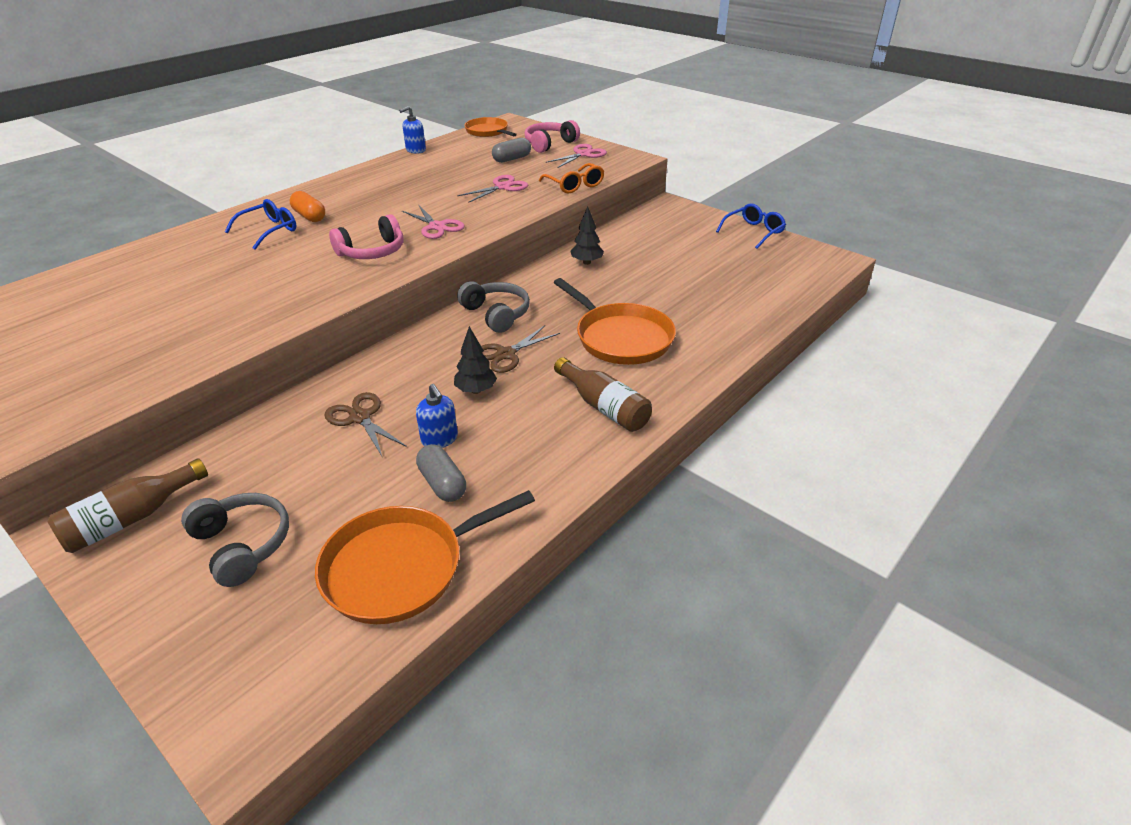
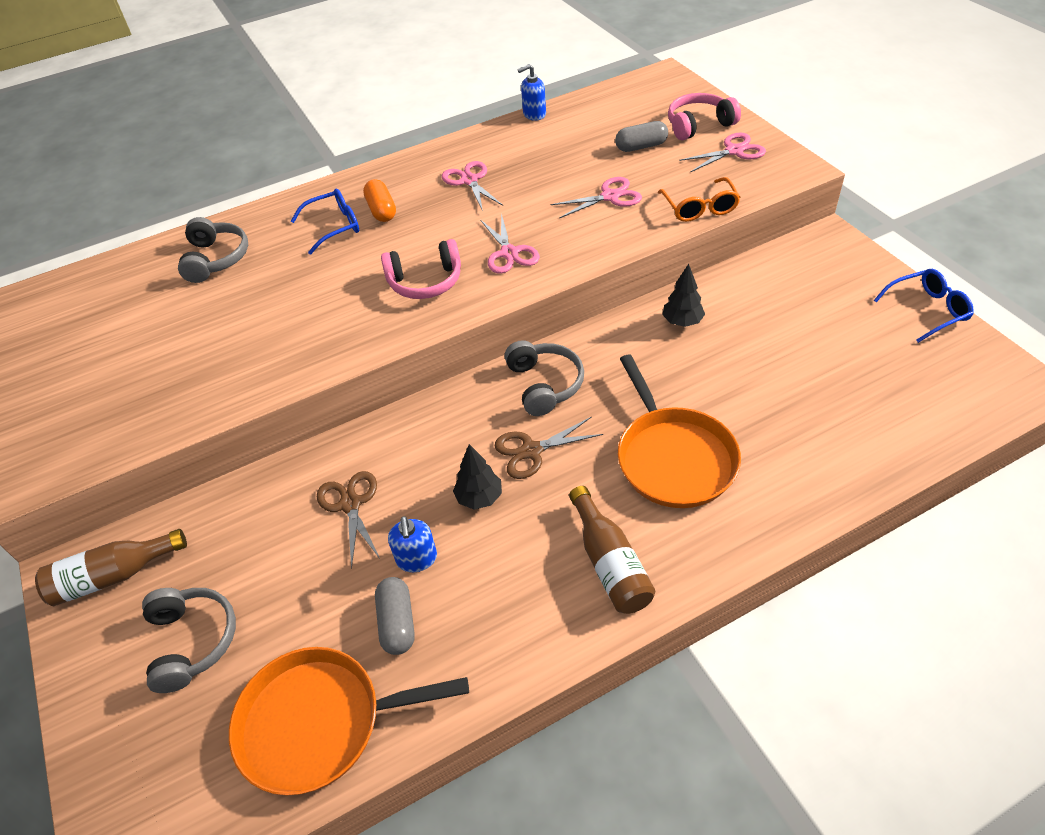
camera: 25 degrees right, 10 degrees up
orange pan [464,117,517,137] -> none
none -> grey headphones [178,217,248,283]
none -> pink scissors [442,161,503,211]

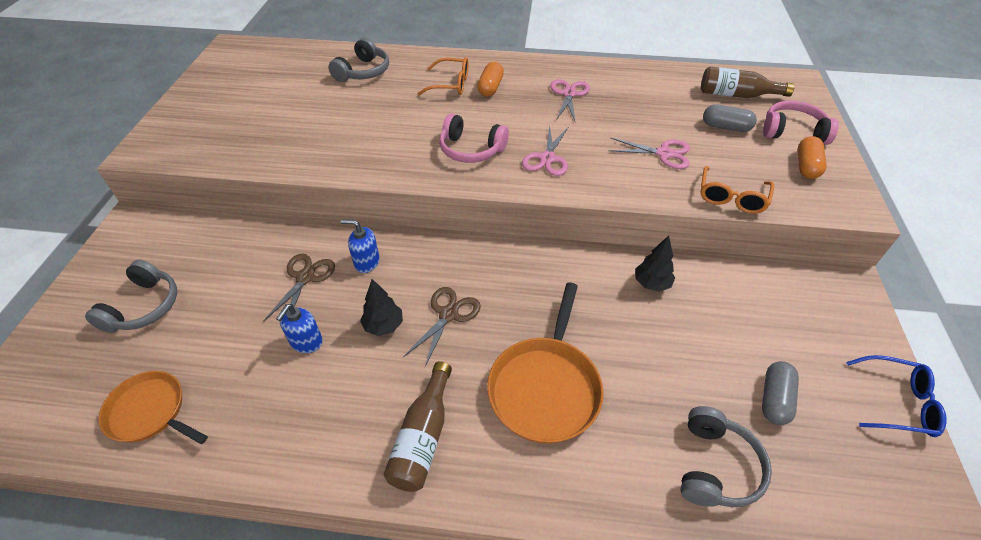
camera: 30 degrees right, 0 degrees up
brown bottle [35,529,187,606] -> brown bottle moved to [701,66,795,98]
orange pan [229,647,469,796] -> orange pan [99,371,208,444], size x0.66
blue glasses [291,188,359,255] -> orange glasses [417,57,468,95]
grey capsule [375,577,415,655] -> grey capsule moved to [762,361,799,425]
brown scissors [495,416,603,479] -> brown scissors turned 105 degrees clockwise [403,287,481,367]
grey headphones [505,340,584,416] -> grey headphones moved to [680,406,772,508]
blue soap dispenser [517,64,546,121] -> blue soap dispenser moved to [341,219,380,273]
pink scissors [679,133,766,172] -> orange capsule [798,136,827,179]

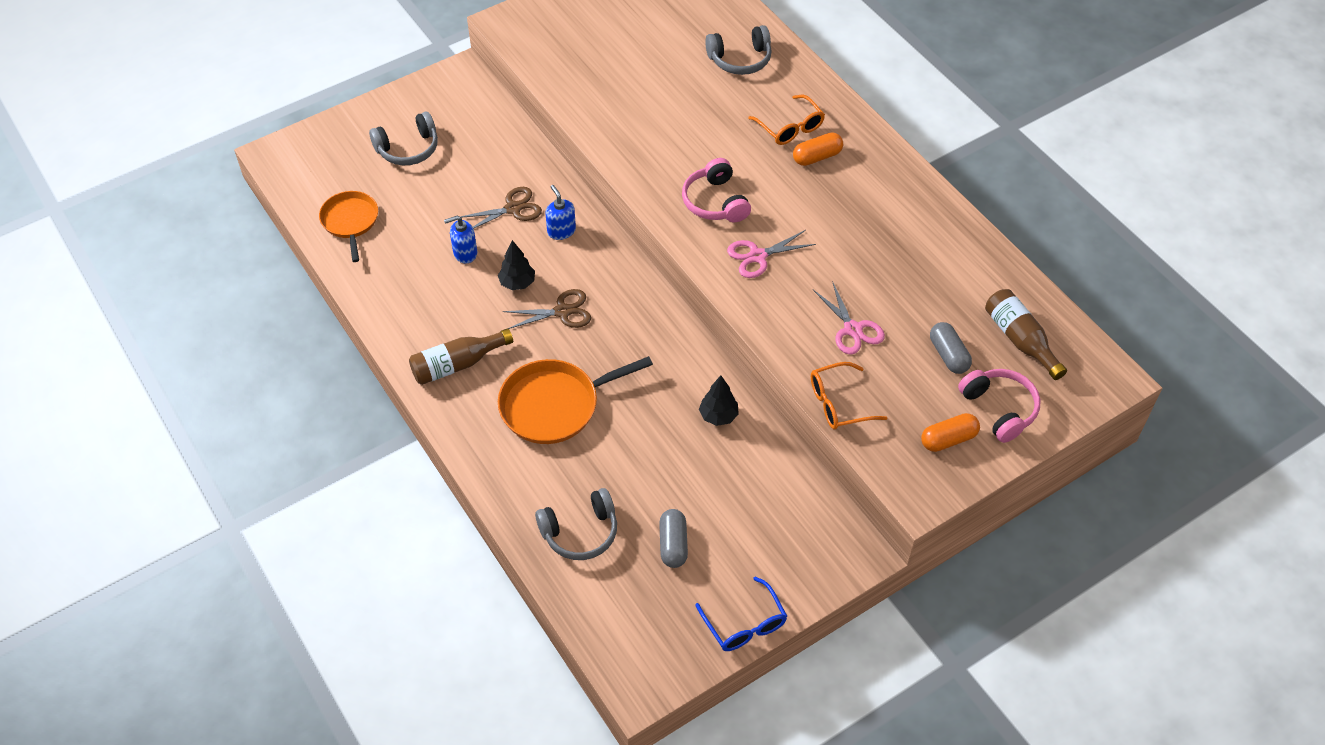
camera: 50 degrees right, 5 degrees up
pink scissors [550,79,590,121] -> none
grey capsule [762,361,799,425] -> grey capsule turned 75 degrees counterclockwise [659,509,688,568]

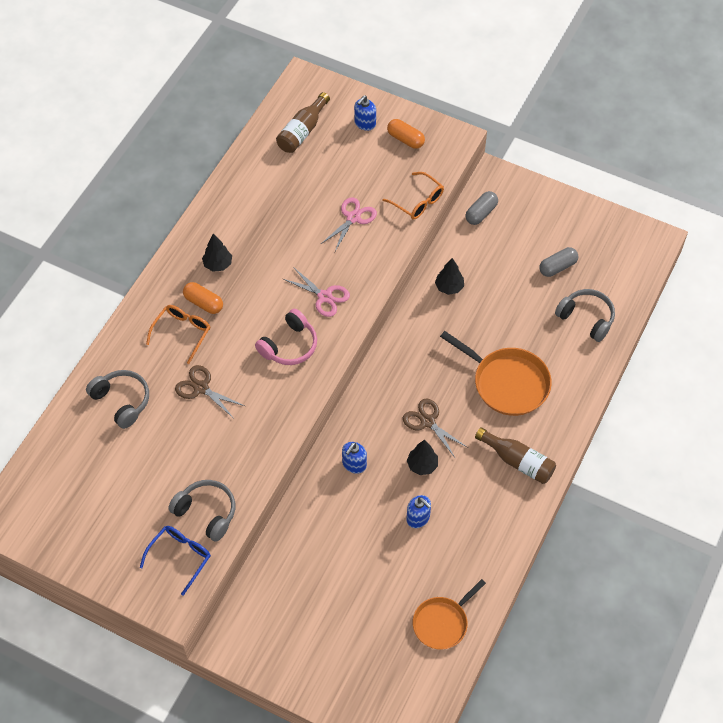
camera: 120 degrees left, 5 degrees up
grey headphones [369,111,438,165] -> grey headphones moved to [168,480,235,542]
brown scissors [460,187,542,229] -> brown scissors moved to [175,365,245,418]
blue glasses [695,577,787,651] -> blue glasses moved to [140,526,211,596]
grey capsule [930,322,972,374] -> grey capsule moved to [465,191,498,225]
pink headphones [958,369,1040,443] -> blue soap dispenser [354,95,376,131]
none -> black tree [202,234,232,272]

